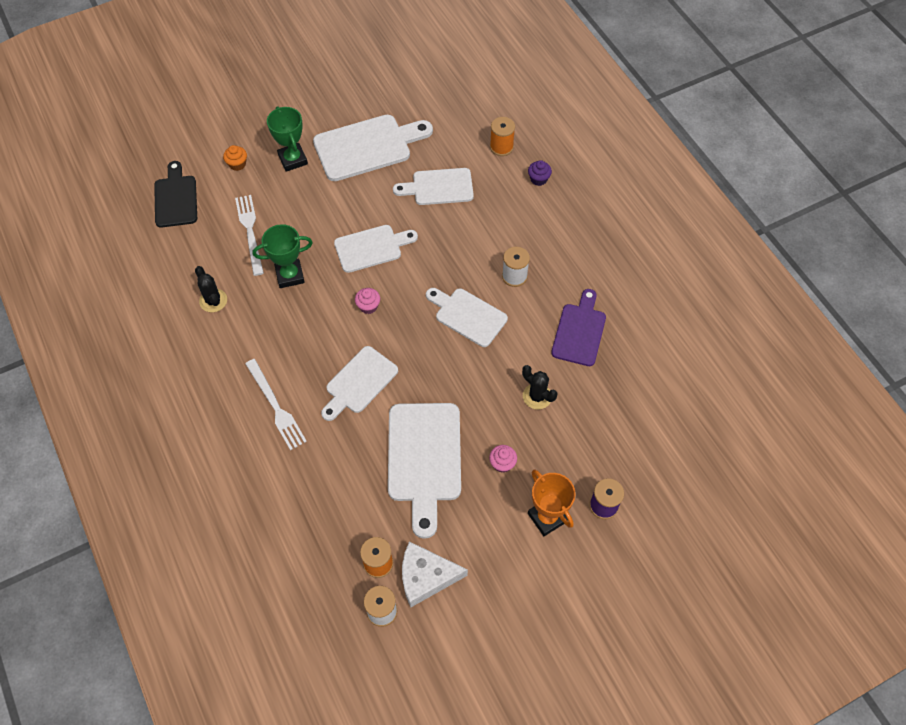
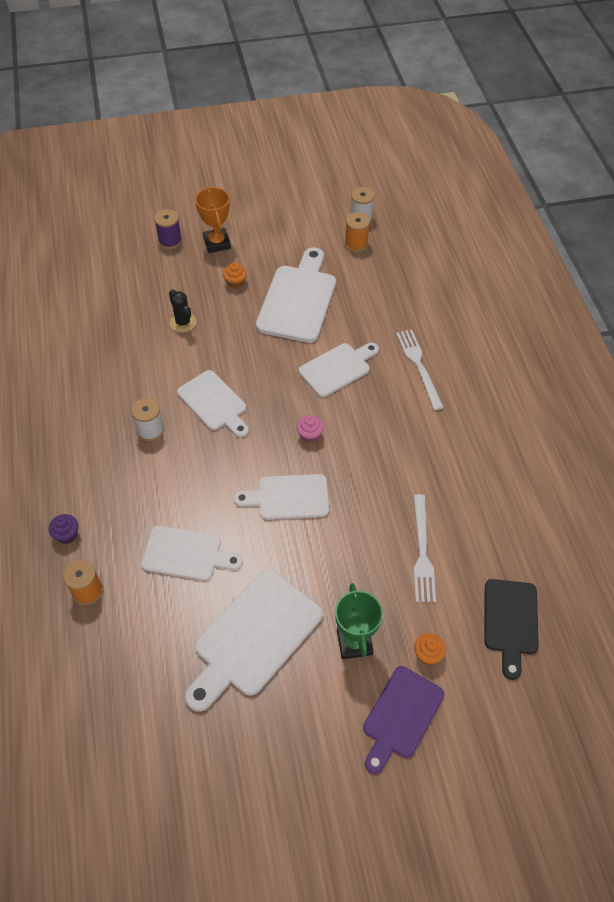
camera: 165 degrees left, 5 degrees down
black cactus [195,266,227,312] -> none
green trophy [253,224,313,288] -> none
white cutting board [313,115,433,181] -> white cutting board turned 45 degrees counterclockwise [185,569,323,712]
white cheese [402,541,468,607] -> none
pink cupcake [489,445,517,473] -> orange cupcake [223,262,247,289]
purple cutting board [551,289,606,366] -> purple cutting board moved to [363,666,444,774]

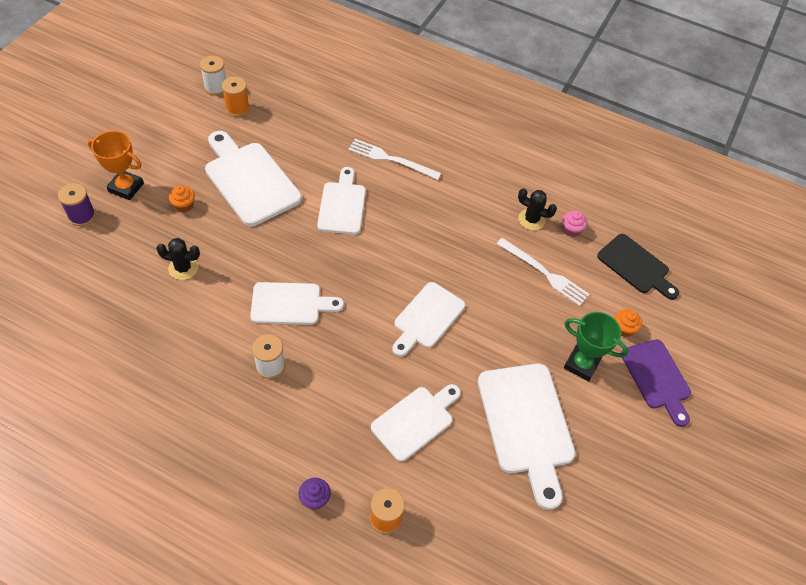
camera: 55 degrees left, 0 degrees up
pink cupcake [296,415,324,443] -> pink cupcake moved to [562,211,587,237]
none -> black cactus [518,188,557,230]

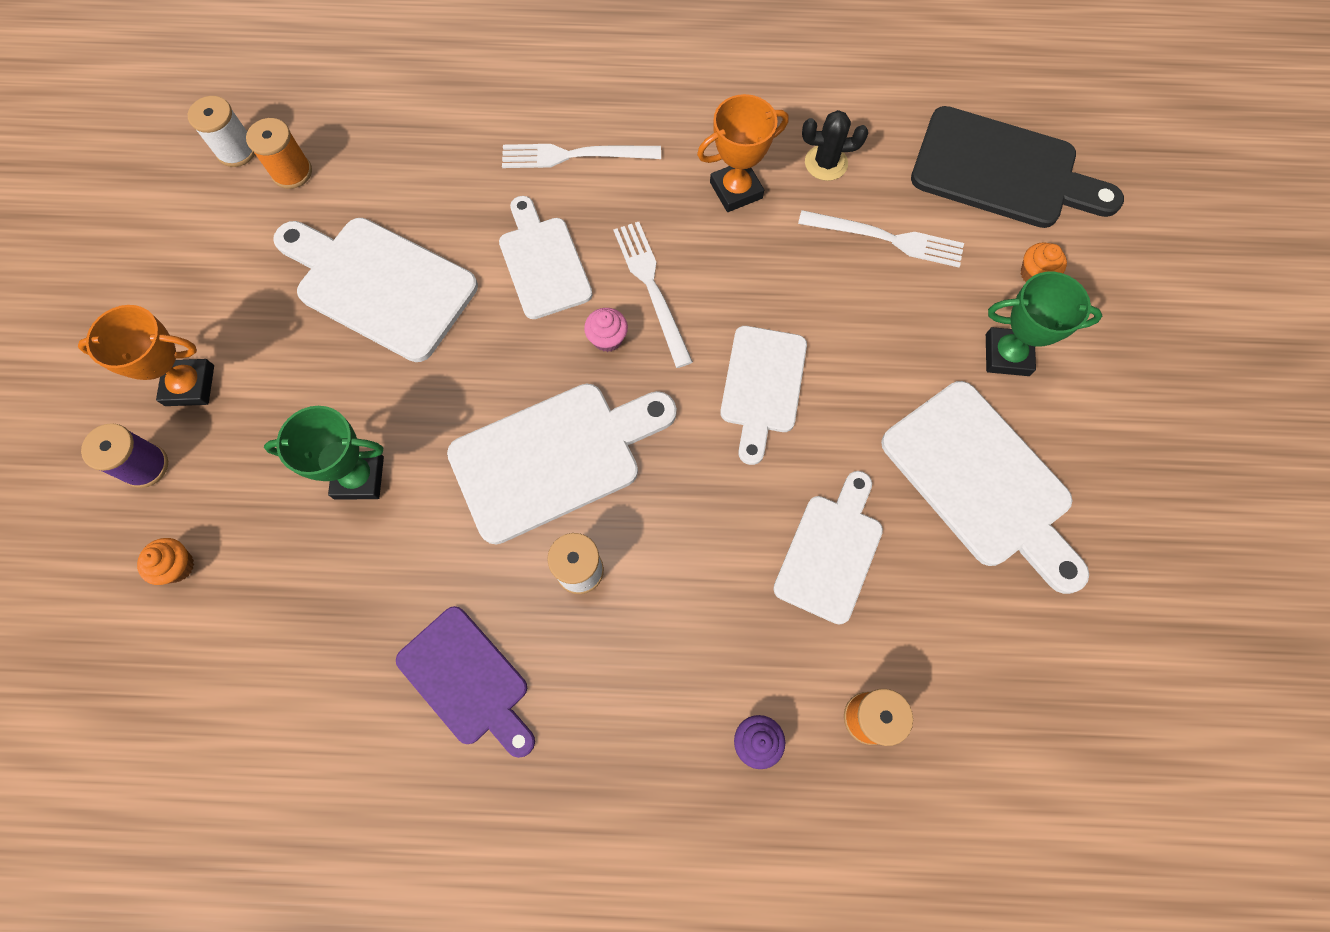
camera: 20 degrees left, 15 degrees up
black cactus [156,238,200,280] -> green trophy [264,406,384,500]
orange cupcake [169,185,195,213] -> orange cupcake moved to [137,538,194,585]
white cutting board [250,282,344,325] -> white cutting board [447,384,677,545], size x1.53
pink cupcake [562,211,587,237] -> pink cupcake moved to [584,308,628,352]
black cutting board [597,234,679,300] -> black cutting board [911,106,1124,228], size x1.53
purple cutting board [621,339,691,427] -> purple cutting board moved to [396,606,535,758]
none -> white fork [613,222,693,368]
none -> orange trophy [697,94,789,212]

